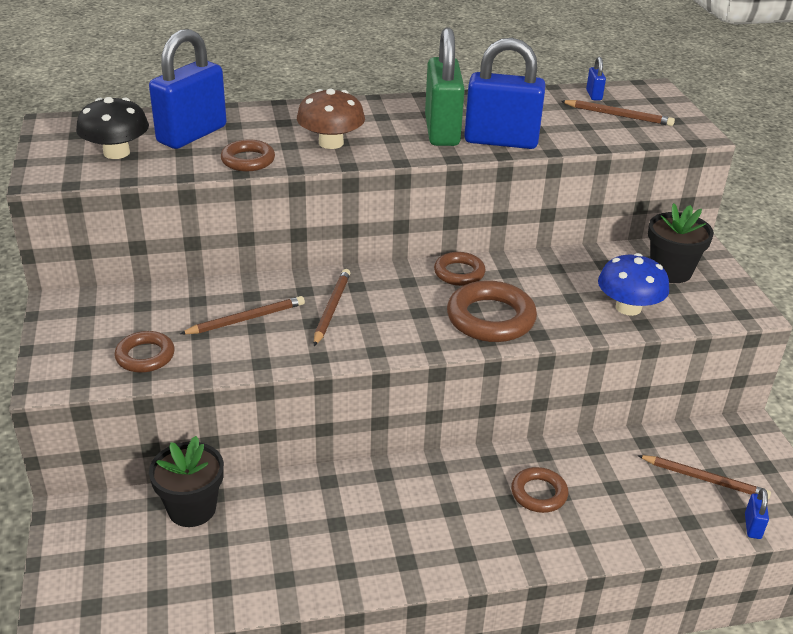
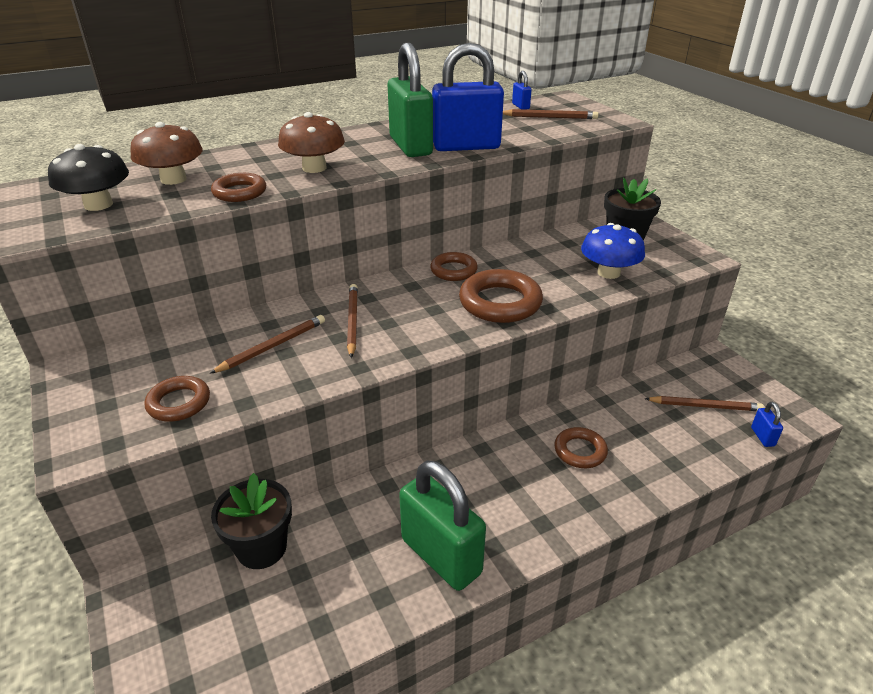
camera: 15 degrees left, 0 degrees up
blue padlock [149,29,227,149] -> brown mushroom [130,122,203,185]
none -> green padlock [399,460,486,591]

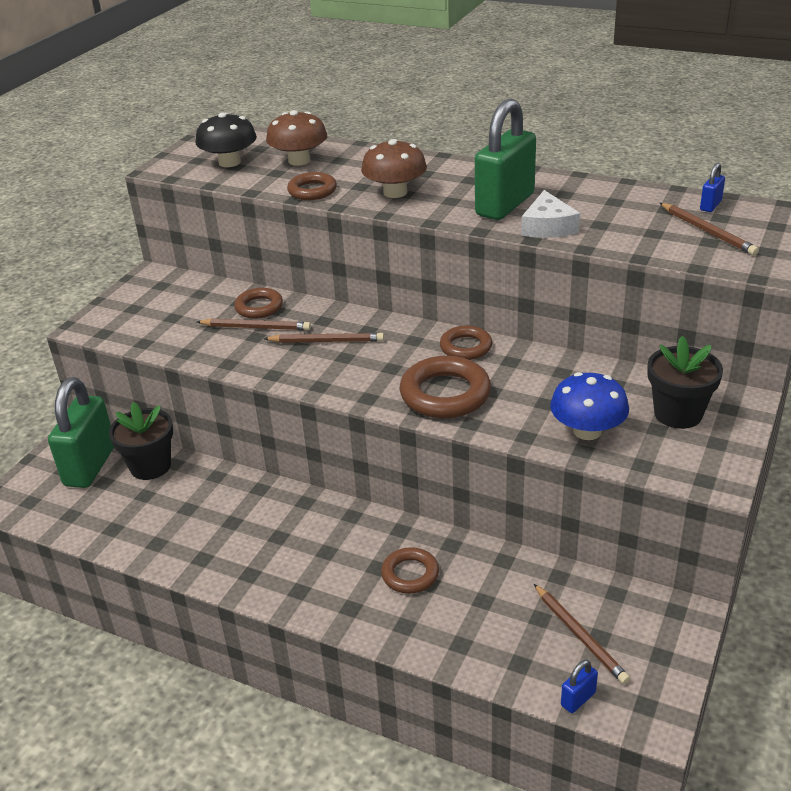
camera: 55 degrees right, 0 degrees up
brown ring [144,376,210,422] -> brown ring moved to [234,288,283,319]
brown pencil [347,284,358,358] -> brown pencil turned 45 degrees clockwise [264,333,384,343]
green padlock [399,460,486,591] -> green padlock moved to [48,377,114,488]
blue padlock [432,43,504,151] -> white cheese [521,190,580,238]

